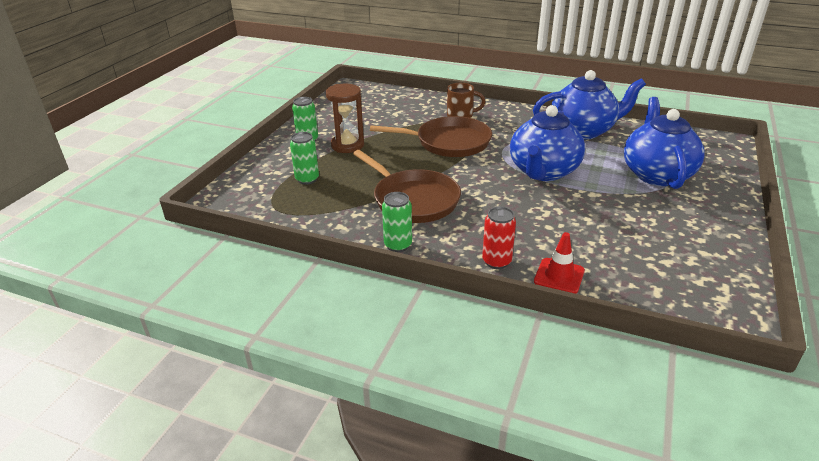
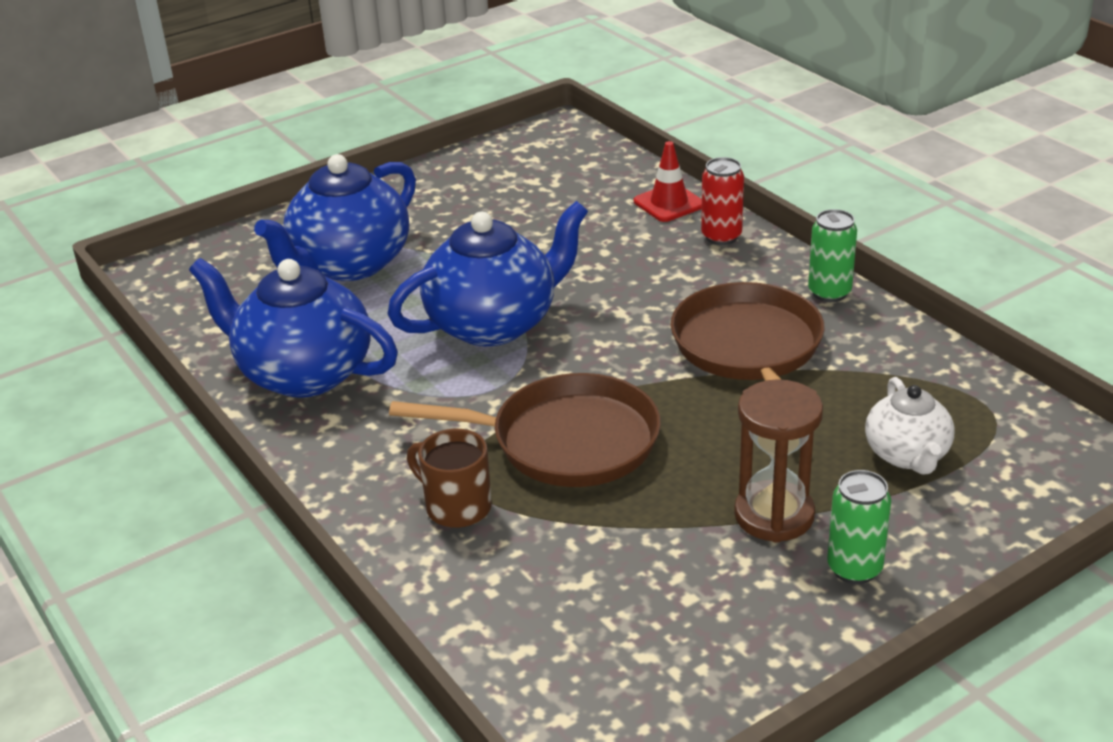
camera: 145 degrees left, 0 degrees up
green can [290,132,319,185] -> white teapot [865,377,955,475]
brown pan [370,116,492,157] -> brown pan turned 150 degrees clockwise [389,373,661,487]

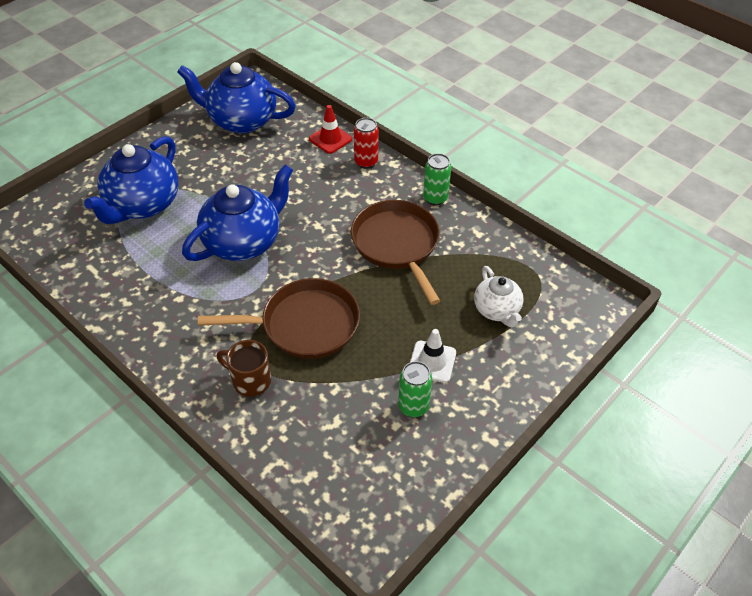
camera: 15 degrees left, 15 degrees up
blue teapot [189,258,398,398] -> blue teapot moved to [177,62,296,134]
brown hourglass [734,379,823,543] -> white traffic cone [410,329,456,383]
green can [827,470,891,584] -> green can moved to [398,361,432,417]

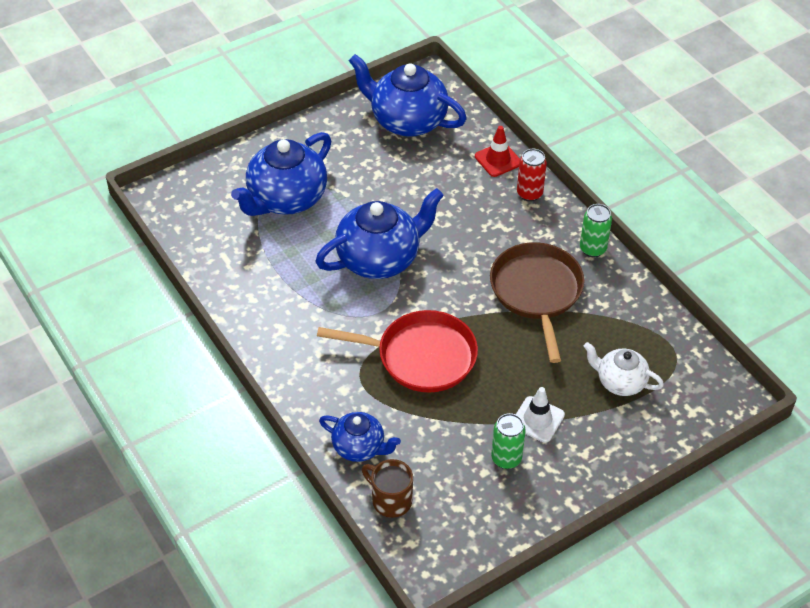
camera: 15 degrees right, 0 degrees up
brown pan [198,278,360,359] -> red pan [317,310,478,392]
brown mug [217,340,271,397] -> brown mug moved to [362,459,413,518]
white teapot [474,266,524,328] -> white teapot turned 120 degrees clockwise [584,342,664,396]
none -> blue teapot [319,412,401,462]

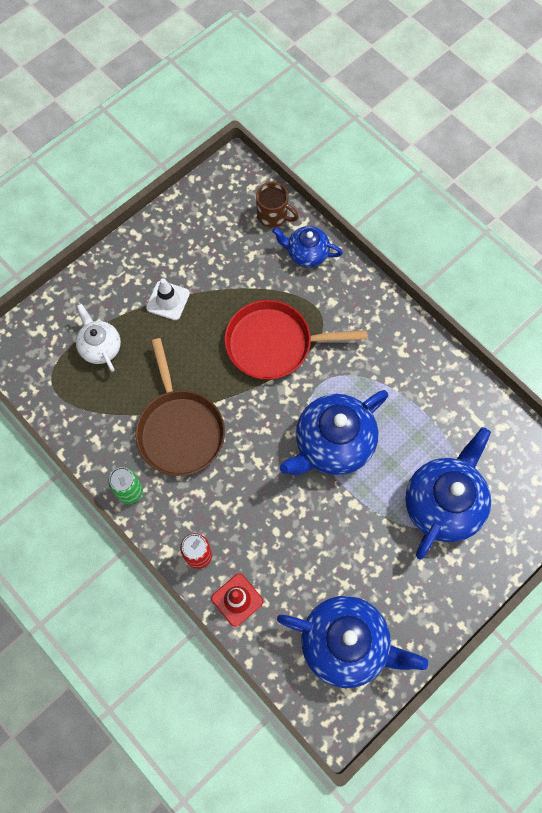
camera: 170 degrees right, 20 degrees up
green can [491,413,526,469] -> none
white teapot [584,342,664,396] -> white teapot turned 135 degrees counterclockwise [76,304,121,372]

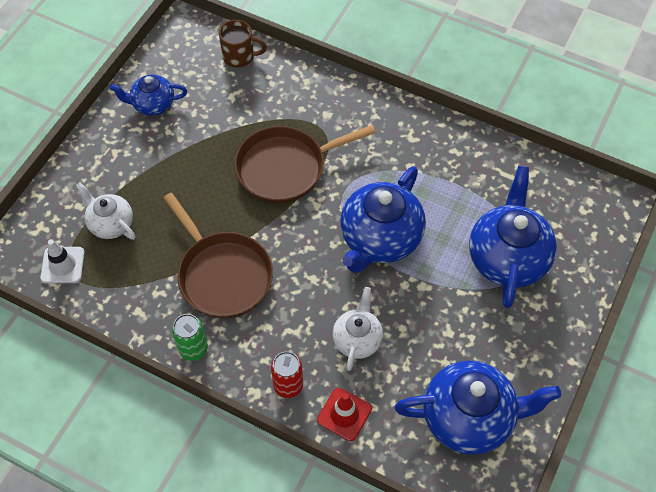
camera: 20 degrees left, 10 degrees down
white traffic cone [146,278,190,320] -> white traffic cone moved to [40,239,85,284]
red pan [225,300,367,380] -> brown pan [234,125,376,203]
blue teapot [272,226,343,267] -> blue teapot moved to [110,75,187,116]
none -> white teapot [332,287,383,371]

